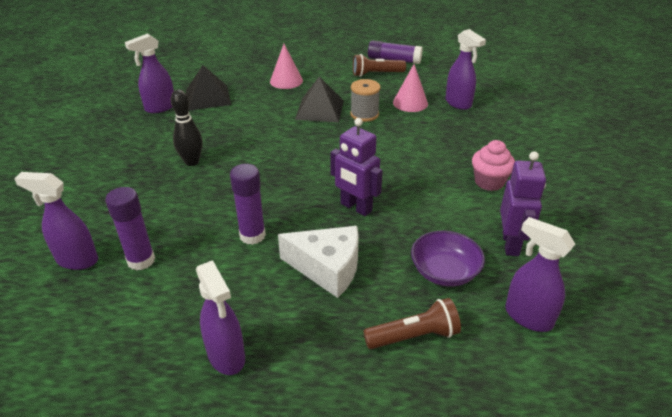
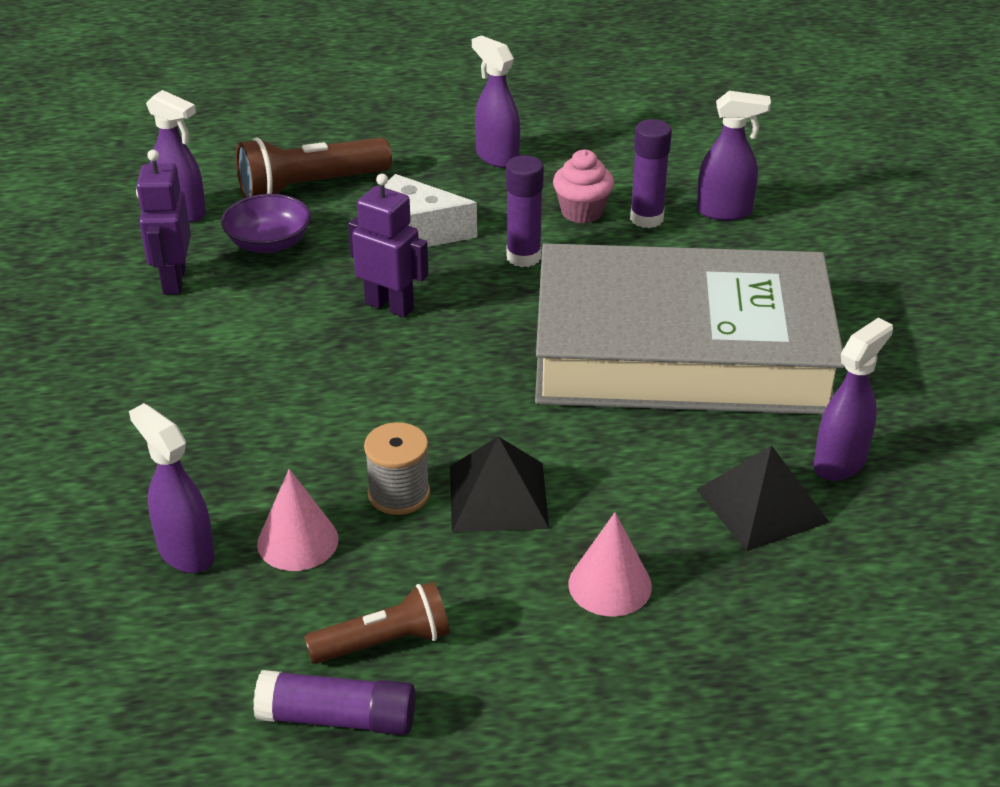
camera: 170 degrees right, 0 degrees up
black bowling pin [171,90,203,166] -> grey book [535,243,845,415]
brown flashlight [363,298,461,349] -> brown flashlight [236,137,392,198], size x1.55
pink cupcake [472,140,515,191] -> pink cupcake moved to [553,149,614,223]

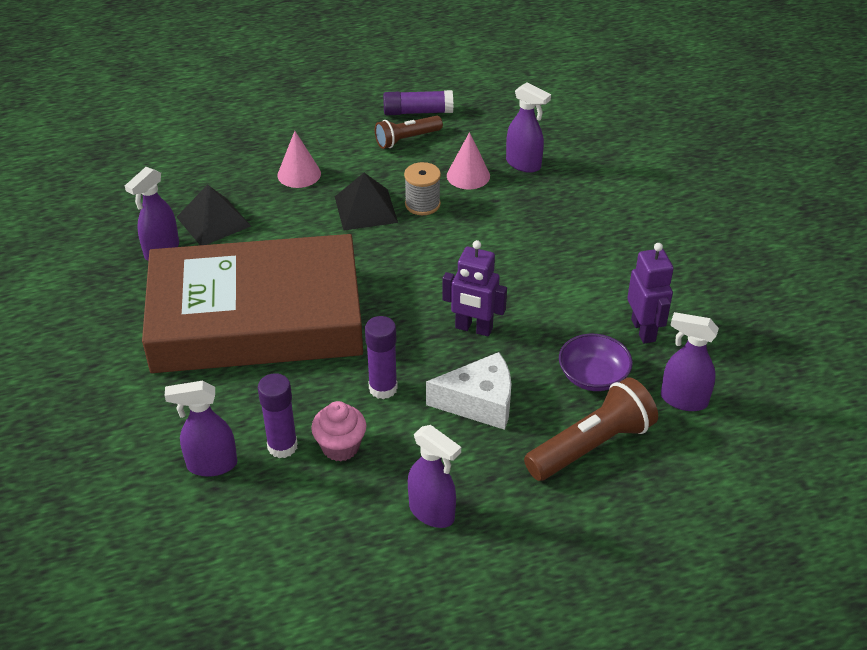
camera: 170 degrees right, 5 degrees up
grey book [535,243,845,415] -> brown book [142,234,363,373]

